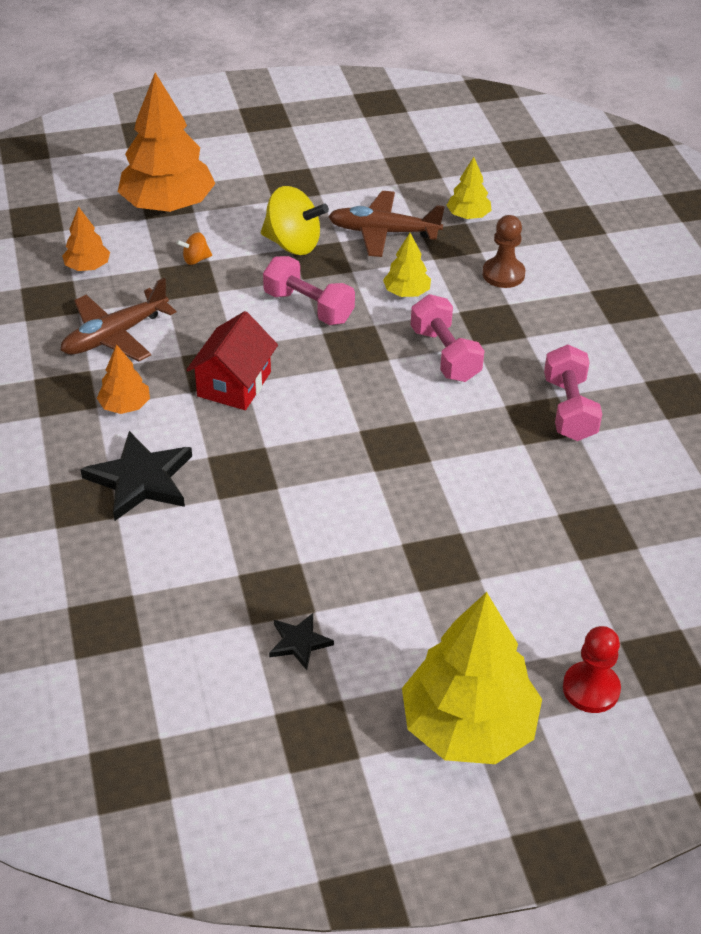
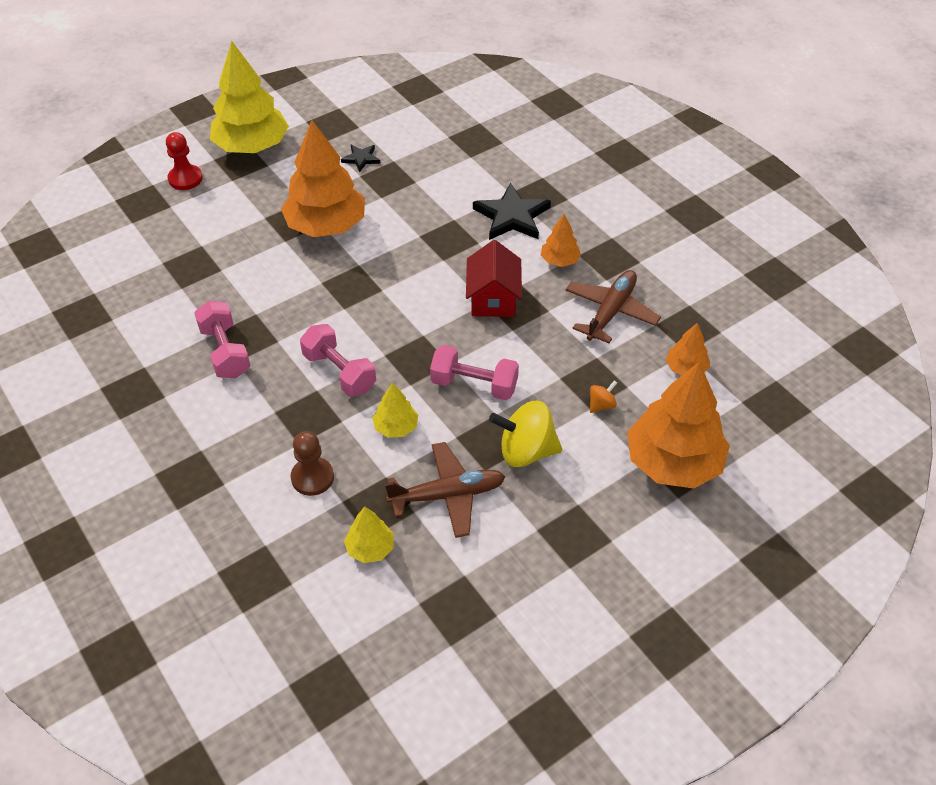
camera: 160 degrees right, 5 degrees up
none -> orange tree [281,120,365,237]

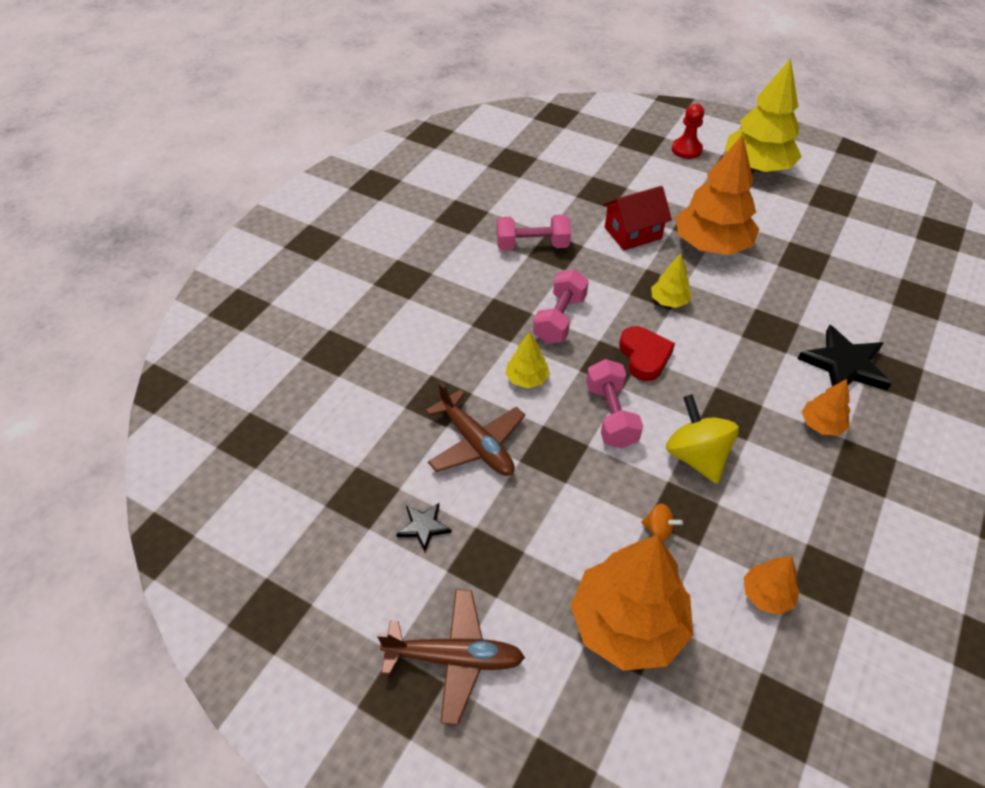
camera: 65 degrees right, 0 degrees up
pink dumbbell [194,300,250,378] -> pink dumbbell turned 45 degrees clockwise [497,215,571,250]
brown pawn [291,431,334,496] -> none
black star [341,145,381,172] -> black star moved to [396,503,452,552]
yellow tree [344,507,394,563] -> yellow tree moved to [651,254,692,308]
red house [466,240,522,317] -> red house moved to [602,186,672,250]
yellow spinning top [489,401,562,467] -> yellow spinning top moved to [666,394,739,484]
brown plane [566,270,661,343] -> brown plane moved to [377,589,525,725]
none -> red heart [619,326,675,381]

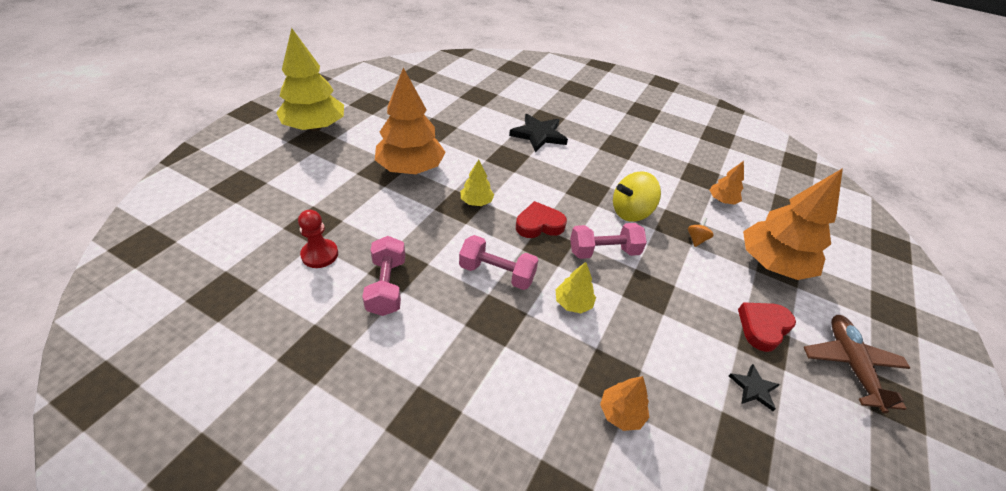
camera: 95 degrees left, 5 degrees down
brown plane [425,382,525,476] -> none
red house [602,186,672,250] -> none
red pawn [672,104,704,159] -> red pawn moved to [298,210,338,268]
orange tree [802,379,850,436] -> orange tree moved to [600,376,650,431]
none -> red heart [738,302,796,352]

